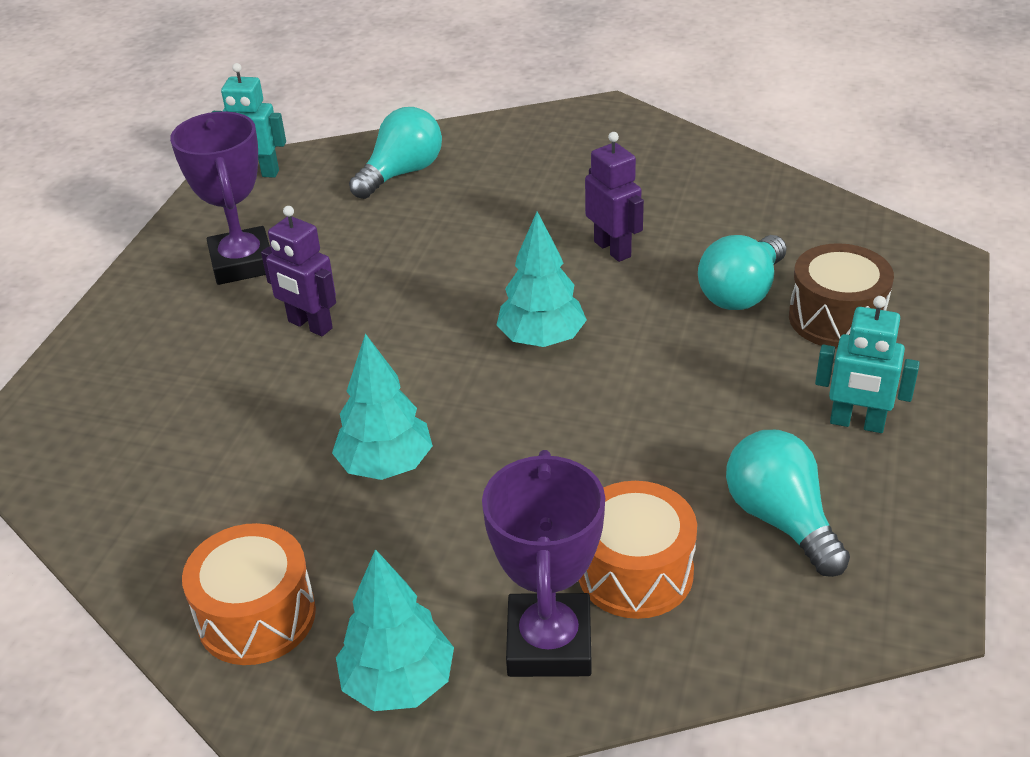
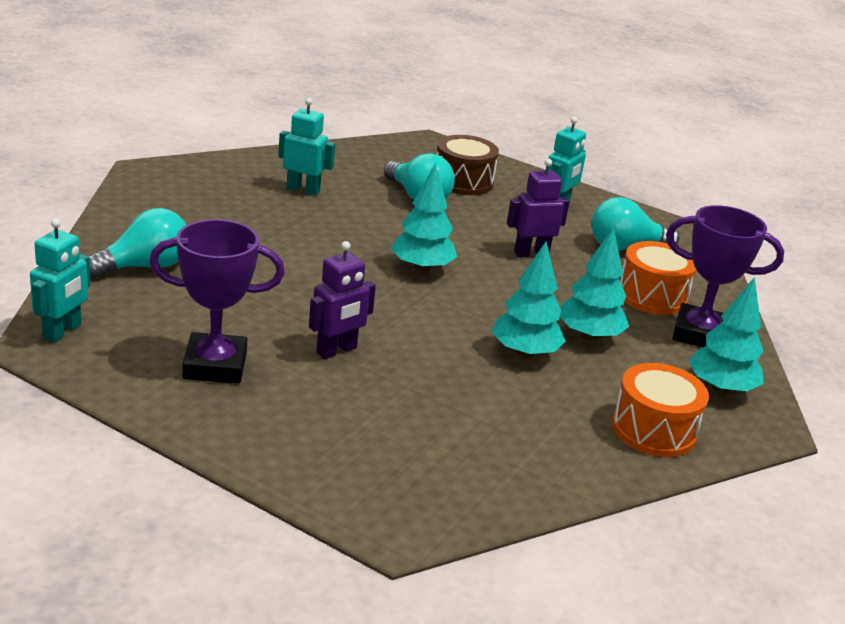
camera: 80 degrees left, 10 degrees down
turquoise light bulb [349,107,442,199] -> turquoise light bulb turned 90 degrees clockwise [88,208,186,278]
purple robot [585,132,644,262] -> purple robot moved to [507,159,570,257]
none -> turquoise robot [278,98,335,196]
none -> turquoise tree [560,227,629,341]

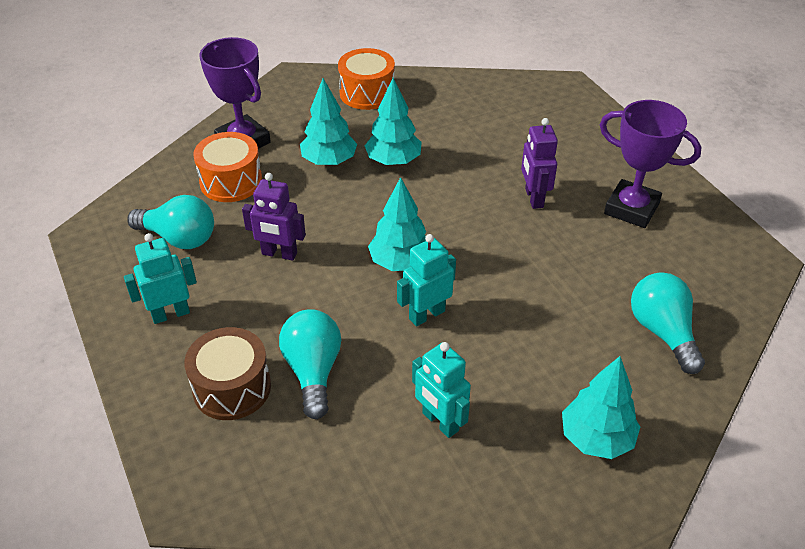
camera: 145 degrees left, 15 degrees up
turquoise robot [30,218,91,342] -> turquoise robot moved to [397,234,456,326]
turquoise light bulb [88,208,186,278] -> turquoise light bulb turned 75 degrees clockwise [631,272,705,374]
purple robot [309,241,376,359] -> purple robot turned 90 degrees counterclockwise [521,118,558,209]
turquoise tree [688,277,764,394] -> turquoise tree moved to [562,356,640,459]

